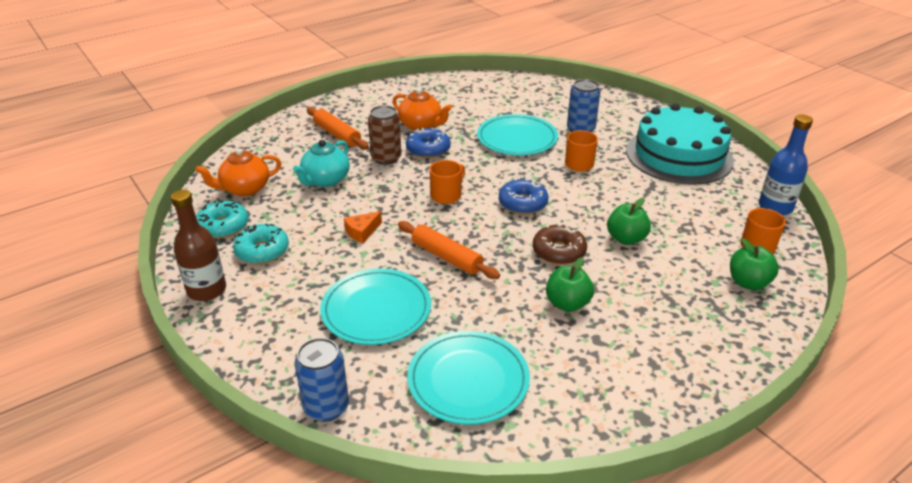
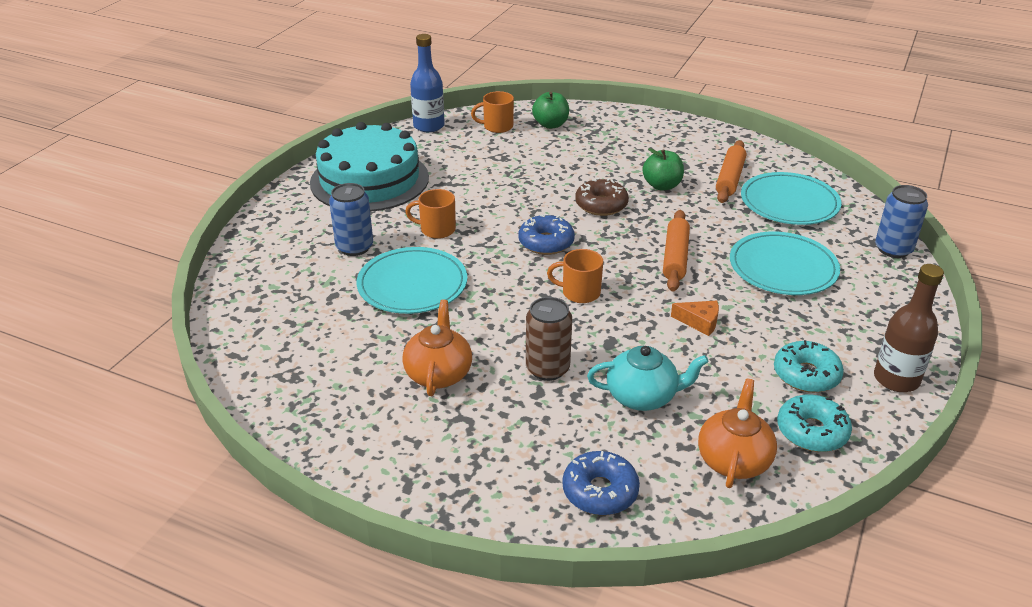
camera: 120 degrees left, 0 degrees up
orange teapot [195,148,281,196] -> orange teapot turned 105 degrees counterclockwise [698,379,777,488]
orange rolling pin [307,107,369,150] -> orange rolling pin moved to [716,140,746,203]
blue donut [406,128,451,159] -> blue donut moved to [562,451,640,515]
green apple [607,198,651,245] -> none

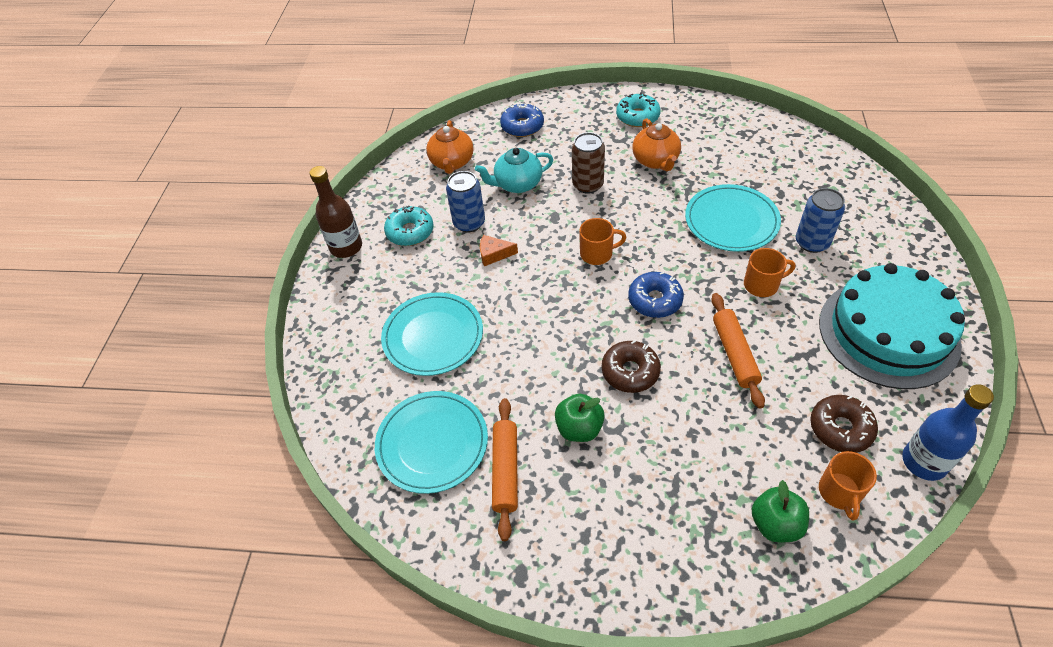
camera: 165 degrees right, 15 degrees up
orange mug [471,91,514,133] -> orange mug turned 120 degrees clockwise [819,451,877,521]
orange rolling pin [663,210,690,292] -> orange rolling pin moved to [711,293,765,409]
turquoise donut [777,394,852,452] -> turquoise donut moved to [616,93,661,127]
blue can [875,185,928,258] -> blue can moved to [446,171,485,232]
none -> brown donut [810,395,878,453]

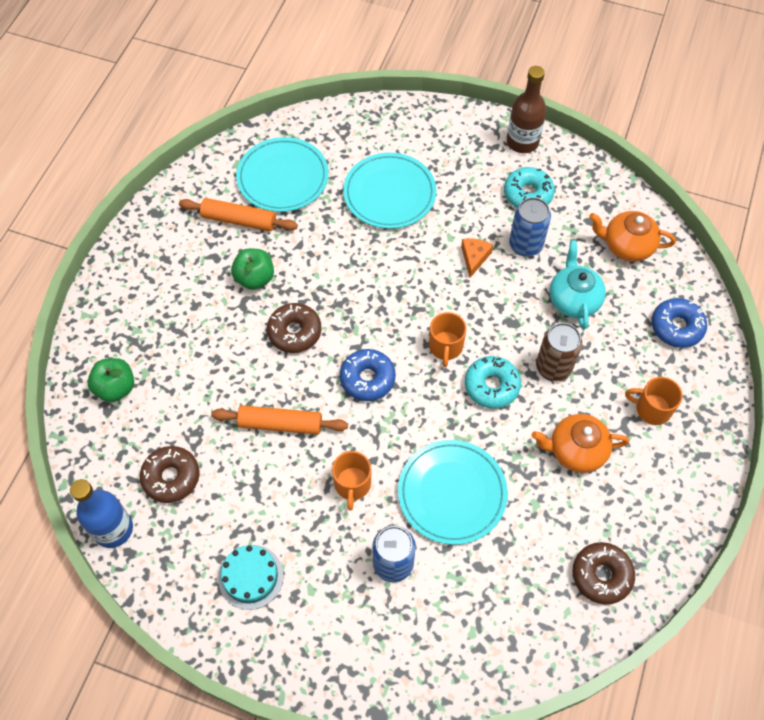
camera: 100 degrees right, 10 degrees up
turquoise donut [616,93,661,127] -> turquoise donut moved to [465,356,521,409]
turquoise cake [819,263,965,389] -> turquoise cake [218,545,283,610], size x0.46
orange mug [819,451,877,521] -> orange mug moved to [625,377,683,425]
none -> brown donut [572,542,635,605]

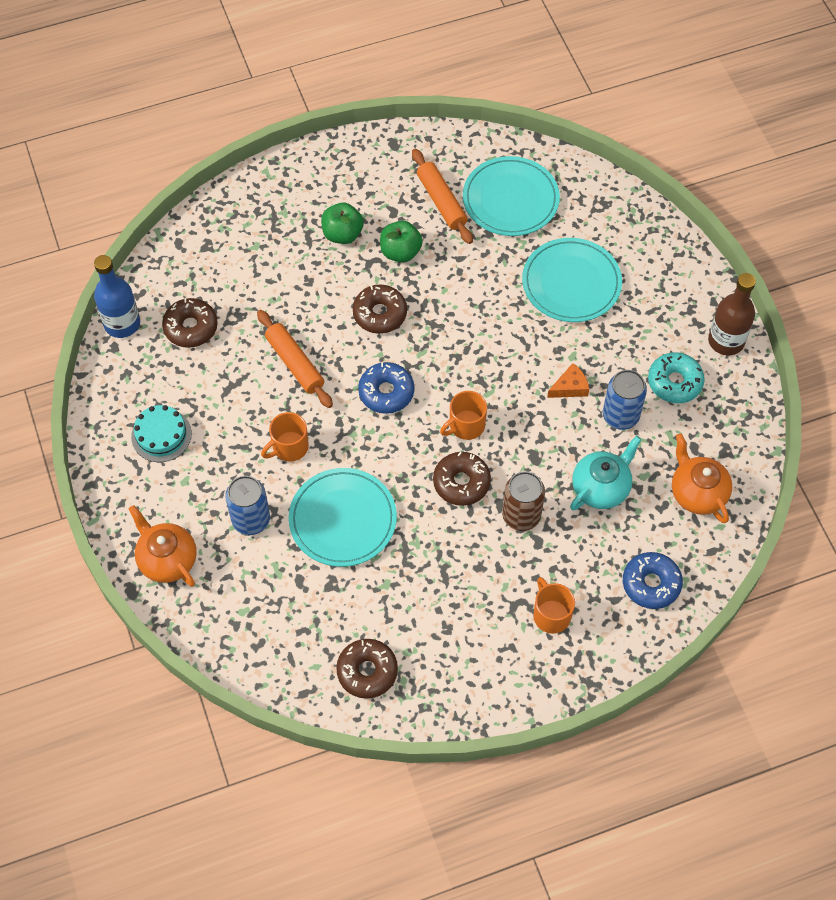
camera: 50 degrees right, 0 degrees up
green apple [88,358,134,402] -> green apple moved to [321,203,364,244]
turquoise donut [465,356,521,409] -> brown donut [433,452,491,506]
orange teapot [532,414,629,473] -> orange teapot moved to [129,505,197,587]

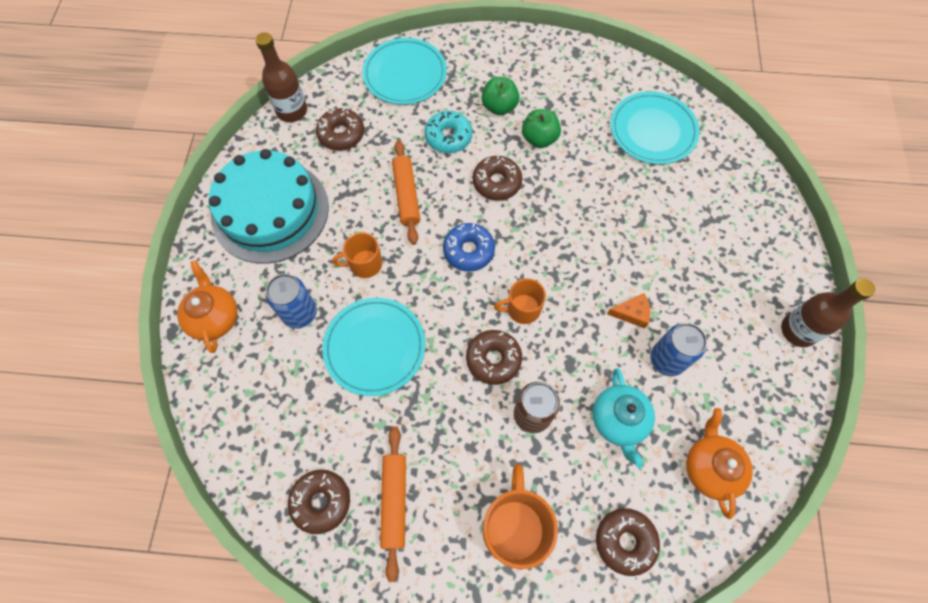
camera: 25 degrees right, 5 degrees up
blue bottle [94,255,140,338] -> brown bottle [255,32,307,122]
turquoise cake [131,405,192,462] -> turquoise cake [209,149,329,264], size x2.18
orange rolling pin [412,149,473,244] -> orange rolling pin moved to [380,426,406,582]
turquoise plate [522,238,622,322] -> turquoise plate moved to [362,38,447,105]
orange mug [533,577,575,634] -> orange mug [482,464,558,569], size x1.67
turquoise teapot [570,436,642,511] -> turquoise teapot turned 105 degrees clockwise [593,369,655,468]
blue donut [623,552,683,609] -> brown donut [596,508,660,576]
turquoise donut [648,352,705,403] -> turquoise donut moved to [424,111,472,153]

